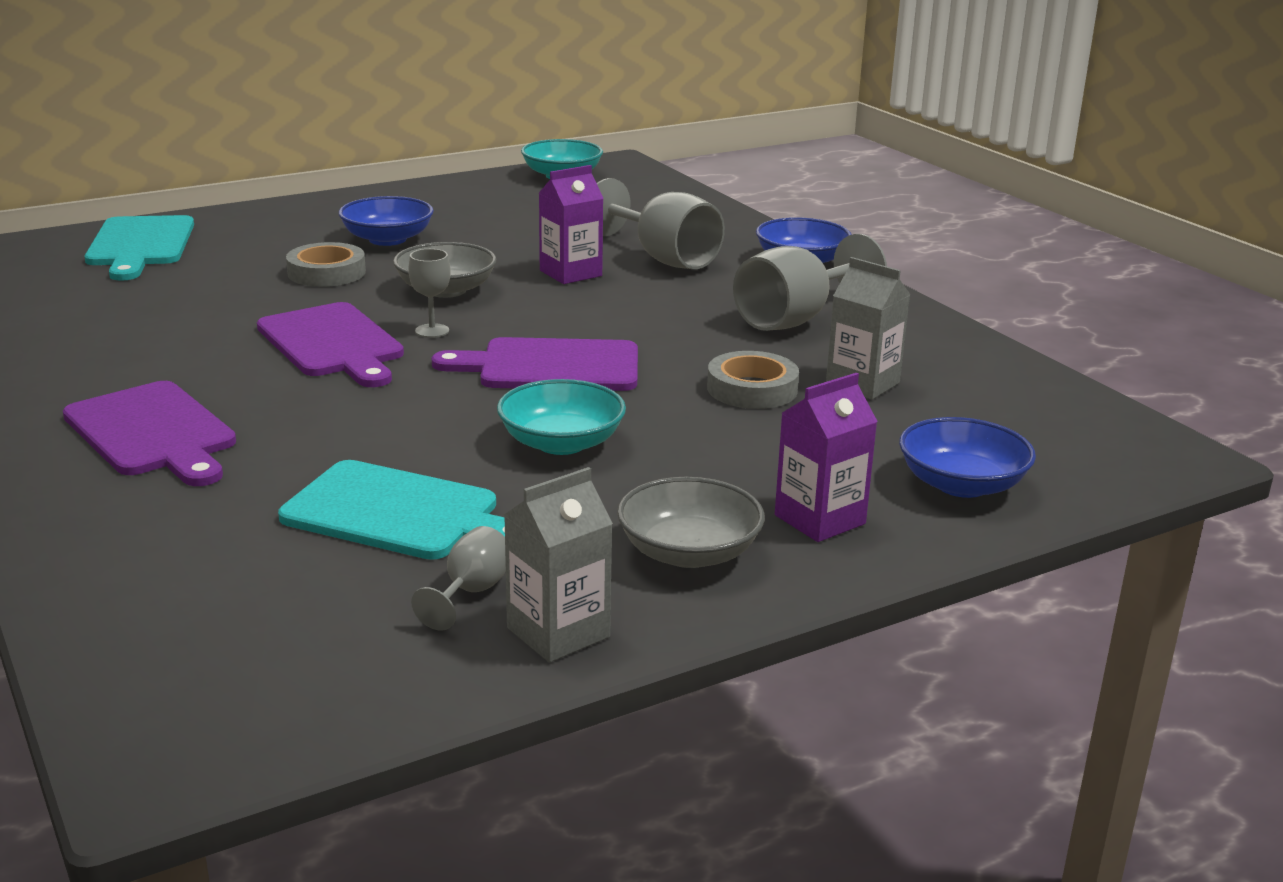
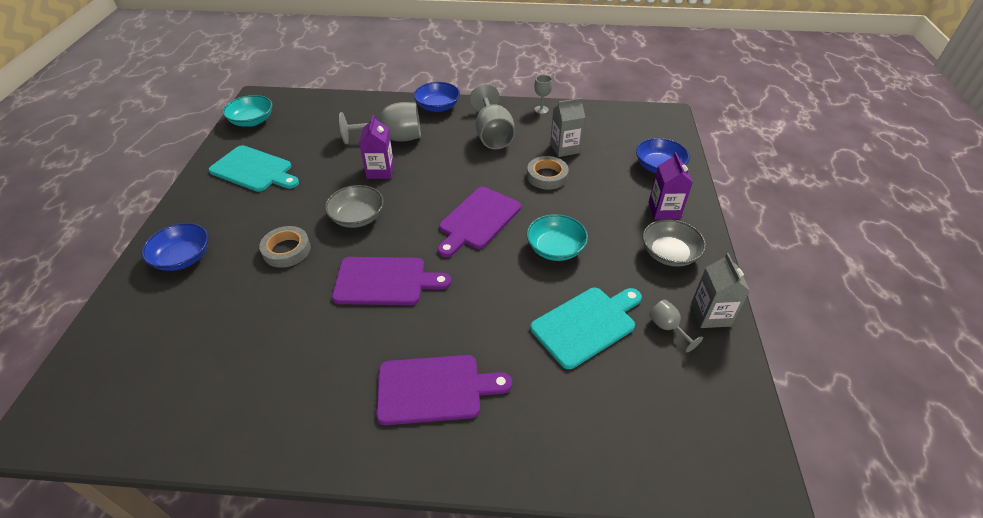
camera: 55 degrees left, 20 degrees up
turquoise cutting board [84,215,194,281] -> turquoise cutting board moved to [208,145,299,192]
blue bowl [338,196,434,246] -> blue bowl moved to [141,223,209,271]
grey goblet [408,249,451,338] -> grey goblet moved to [534,75,552,114]

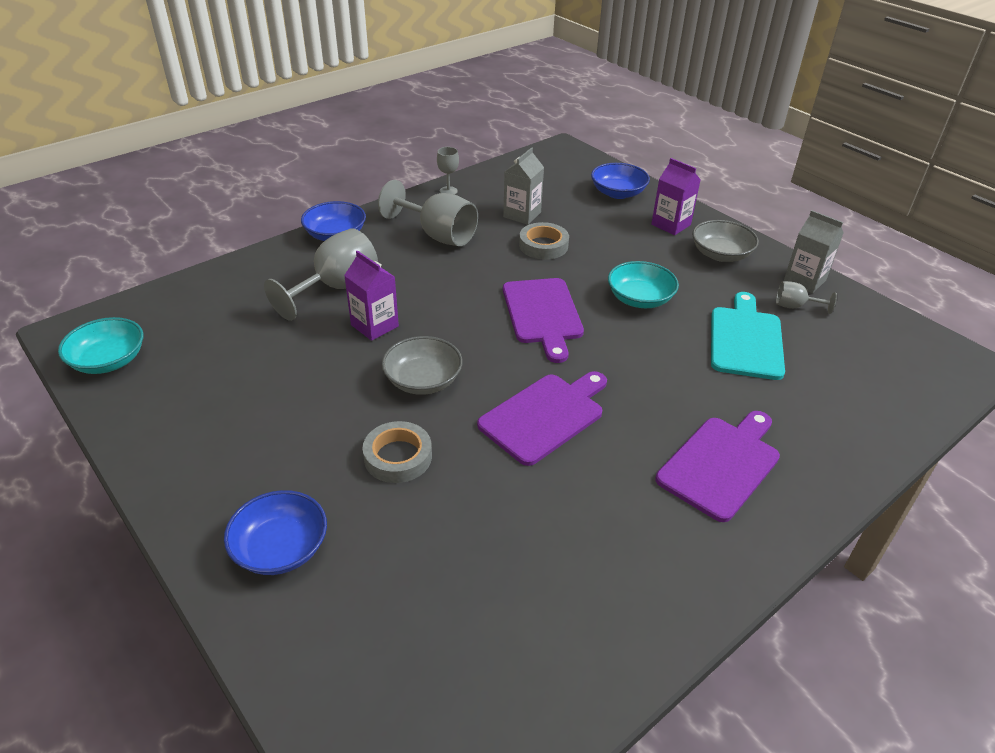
camera: 45 degrees left, 5 degrees down
turquoise cutting board [208,145,299,192] -> none

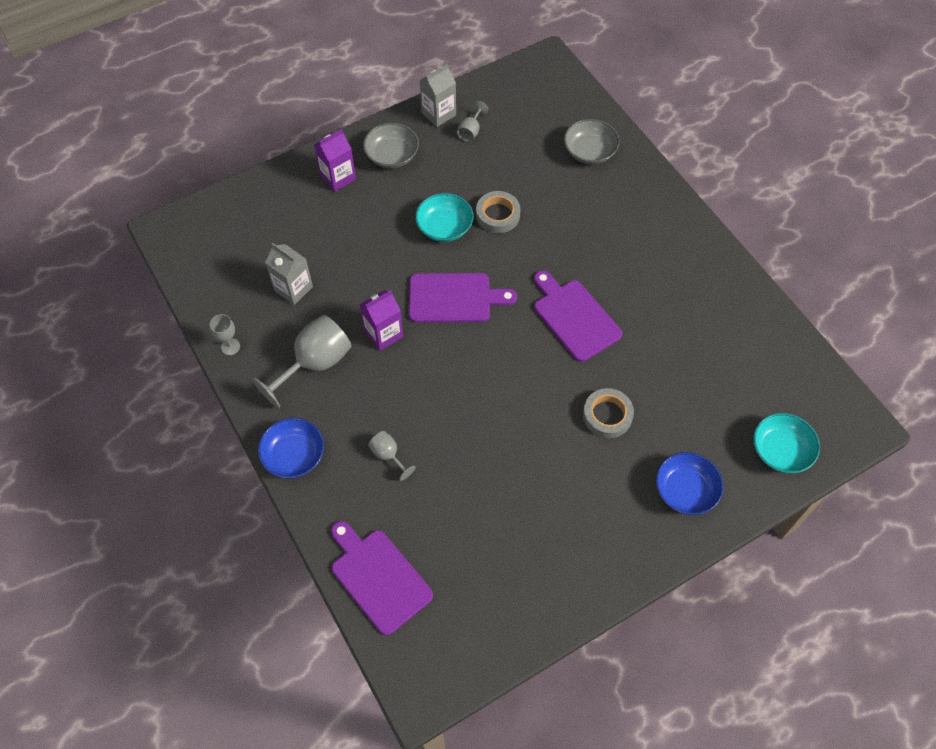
camera: 80 degrees left, 20 degrees up
turquoise bowl [58,317,143,374] -> turquoise bowl moved to [753,413,820,474]
grey goblet [264,228,378,321] -> grey goblet [368,431,416,481], size x0.49
purple carton [344,250,399,341] -> purple carton moved to [359,290,404,351]
grey bowl [382,336,463,395] -> grey bowl moved to [564,119,620,164]
grey tape [519,222,569,260] -> grey tape moved to [476,191,520,233]
blue bowl [591,163,650,199] -> none
purple cutting board [655,411,780,522] -> purple cutting board moved to [331,521,433,635]
turquoise cutting board [711,292,785,380] -> none

